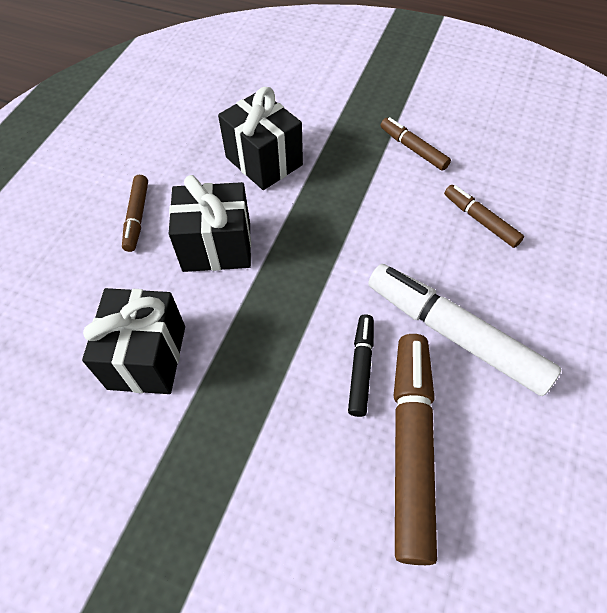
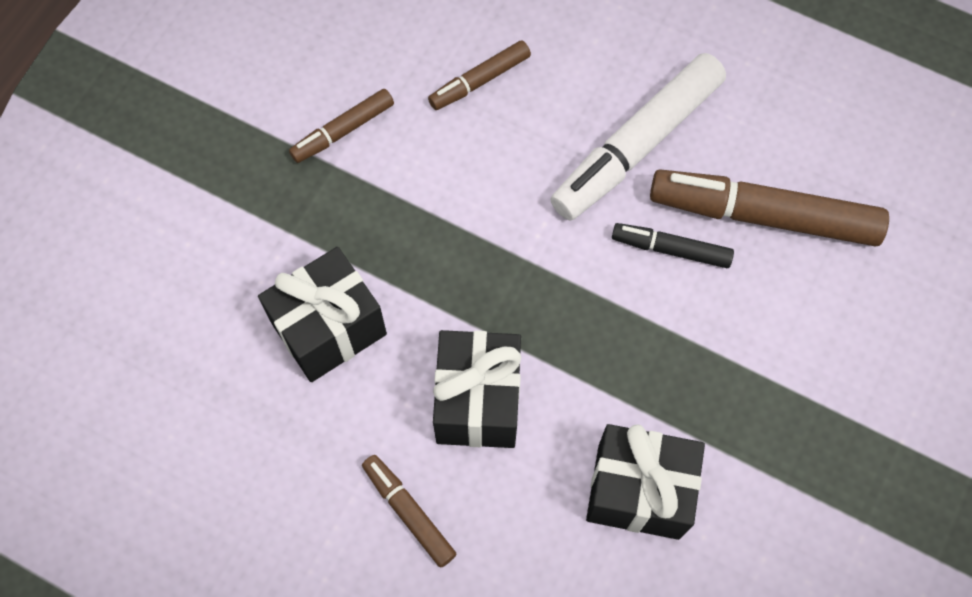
camera: 85 degrees left, 10 degrees up
brown marker [122,175,148,252] -> brown marker turned 135 degrees counterclockwise [362,455,456,568]

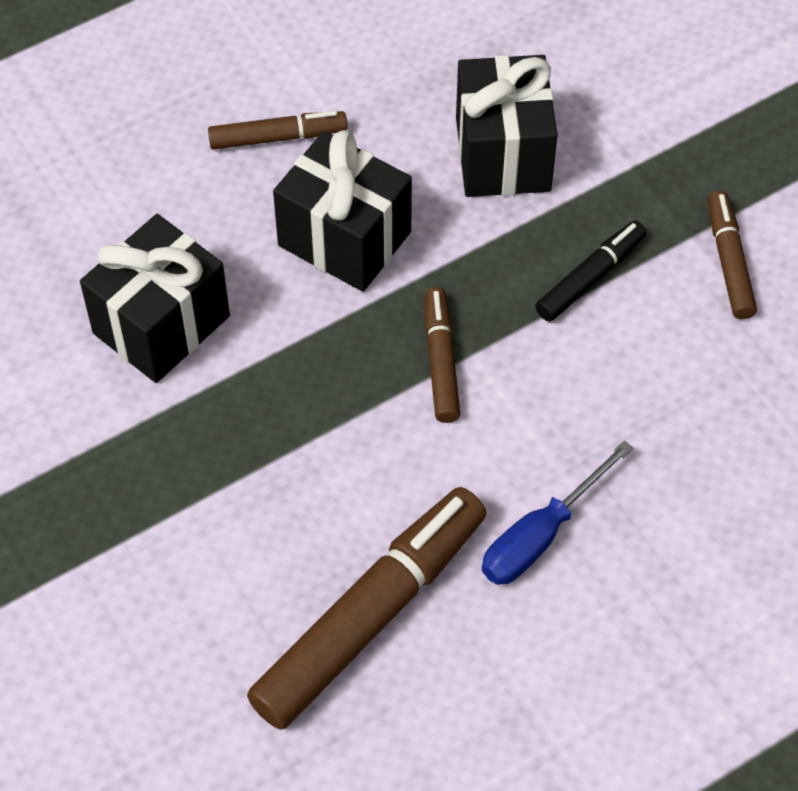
camera: 120 degrees right, 10 degrees down
brown marker [428,40,531,110] -> brown marker moved to [425,287,460,423]
white marker [550,53,726,220] -> blue screwdriver [482,440,633,585]
black marker [612,223,734,268] -> black marker moved to [535,221,646,322]

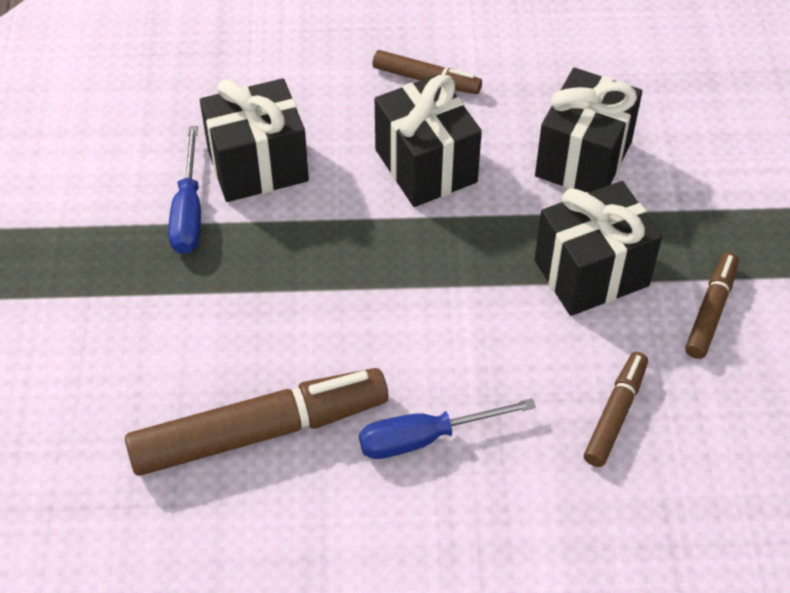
camera: 30 degrees right, 5 degrees down
brown marker [425,287,460,423] -> brown marker moved to [584,352,648,467]
black marker [535,221,646,322] -> black gift [534,181,662,316]
none -> blue screwdriver [168,126,201,254]

